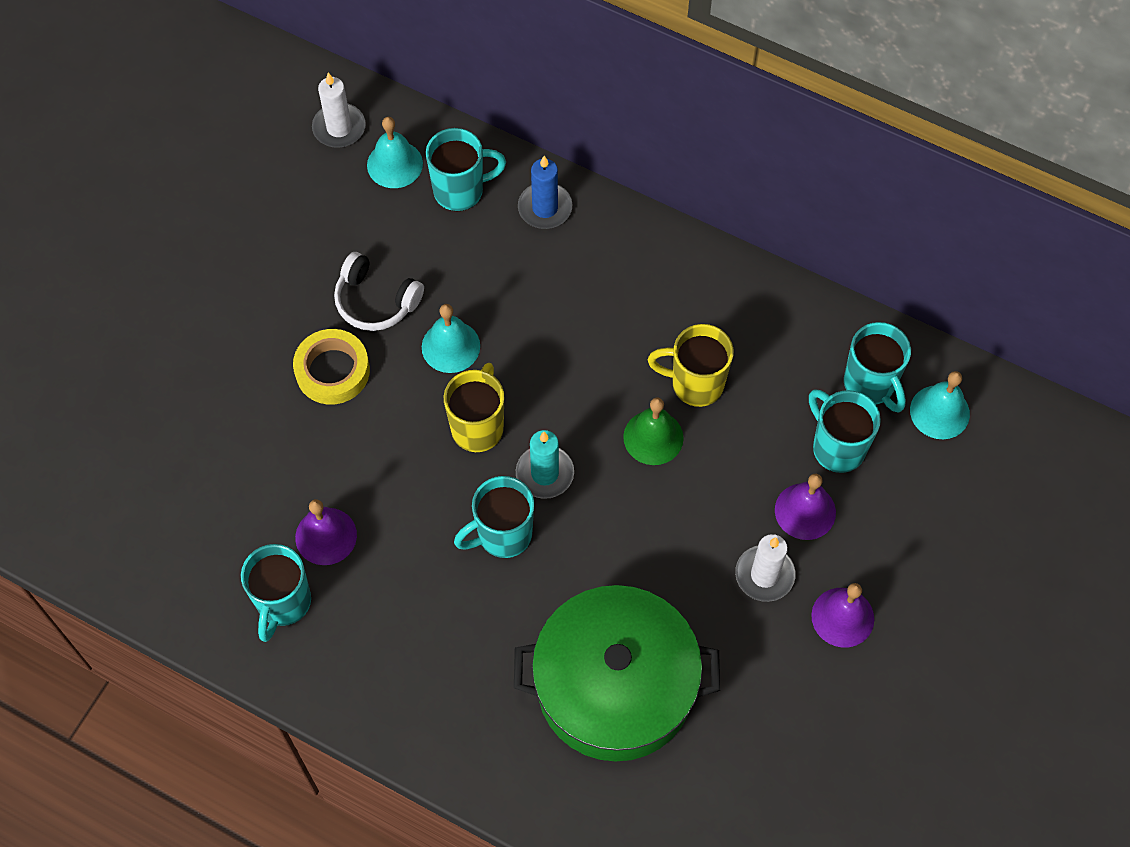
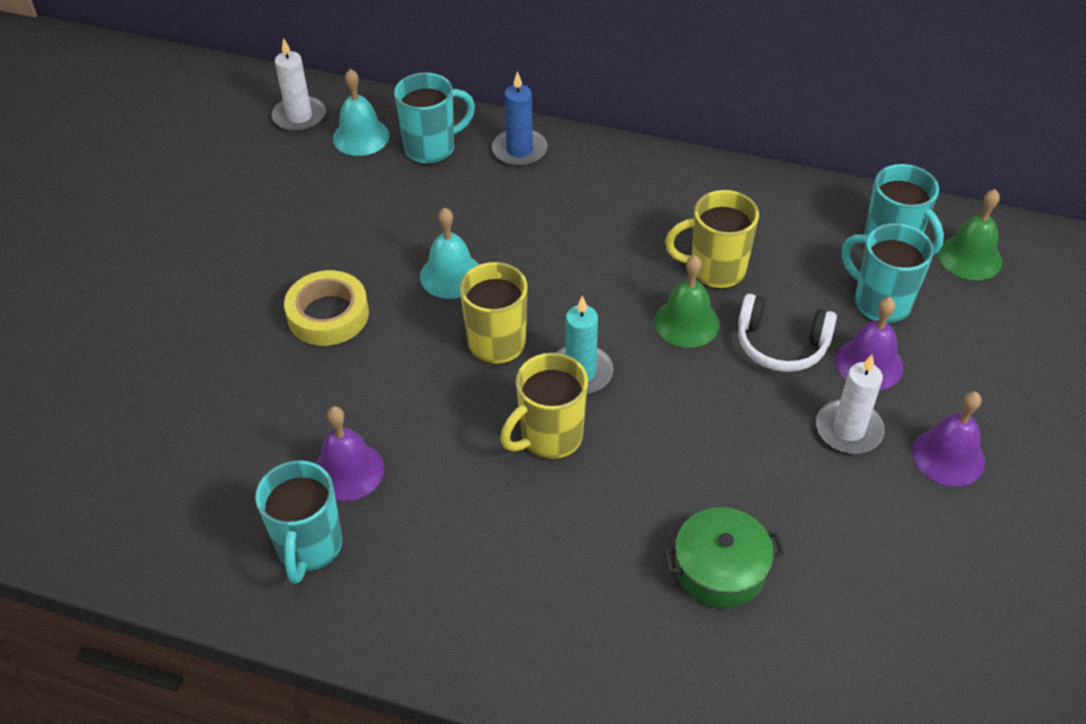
camera: 10 degrees left, 15 degrees down
white headphones [334,252,424,331] -> white headphones moved to [738,294,837,372]
turquoise mug [454,476,534,558] -> yellow mug [500,353,588,460]
green pot [514,585,720,762] -> green pot [663,507,784,609], size x0.49
turquoise bell [910,371,970,439] -> green bell [938,189,1002,280]

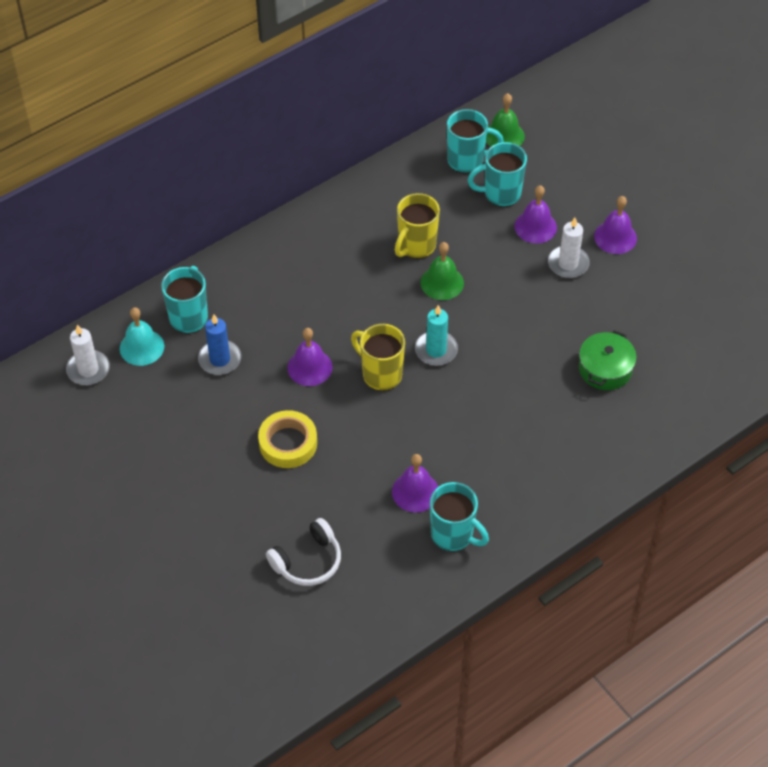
camera: 55 degrees left, 5 degrees up
turquoise bell [420,208,479,299] -> purple bell [288,328,333,386]
blue candle [492,71,548,167] -> blue candle moved to [198,315,241,375]
yellow mug [500,353,588,460] -> none
white headphones [738,294,837,372] -> white headphones moved to [266,518,341,586]

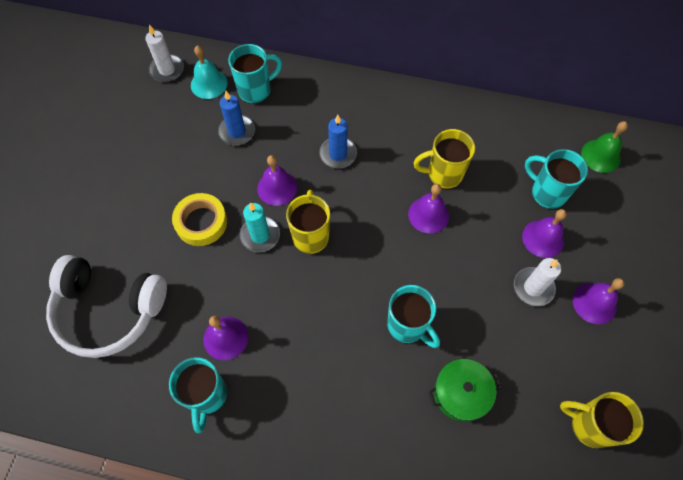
camera: 50 degrees right, 10 degrees up
white headphones [266,518,341,586] -> white headphones [46,255,167,358], size x1.70
turquoise candle [415,305,458,366] -> turquoise candle moved to [240,202,280,252]
green bell [420,242,464,300] -> purple bell [408,184,449,233]
turquoise mug [447,109,504,173] -> turquoise mug moved to [387,285,440,348]
none -> blue candle [319,115,357,168]
none -> yellow mug [560,392,644,448]

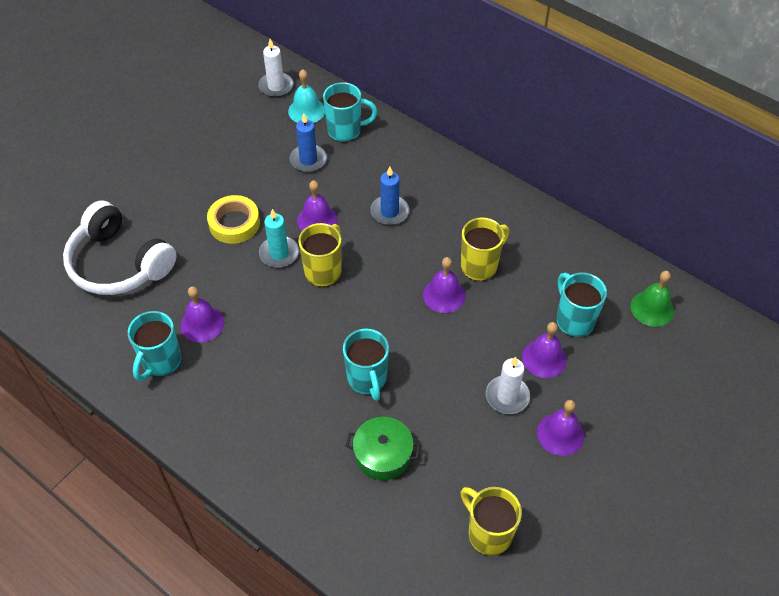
camera: 25 degrees right, 10 degrees down
yellow mug [413,129,475,189] -> yellow mug turned 120 degrees clockwise [461,217,509,281]

